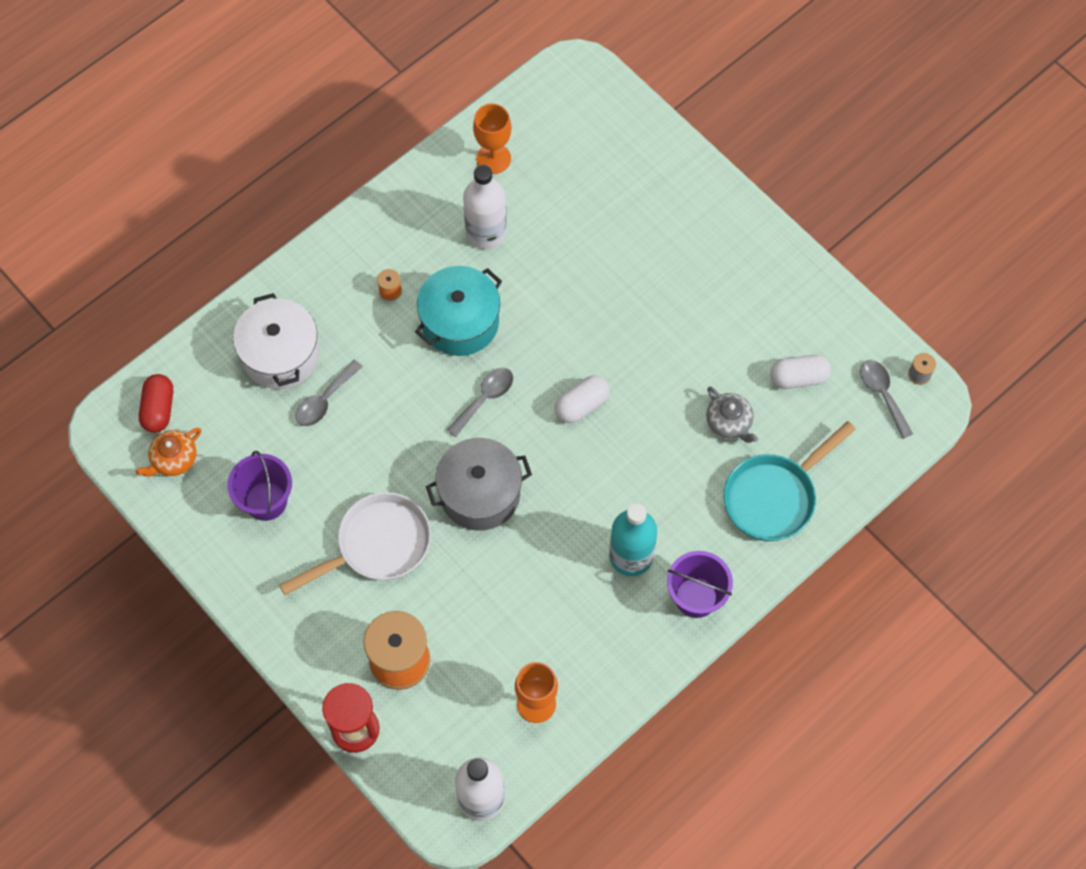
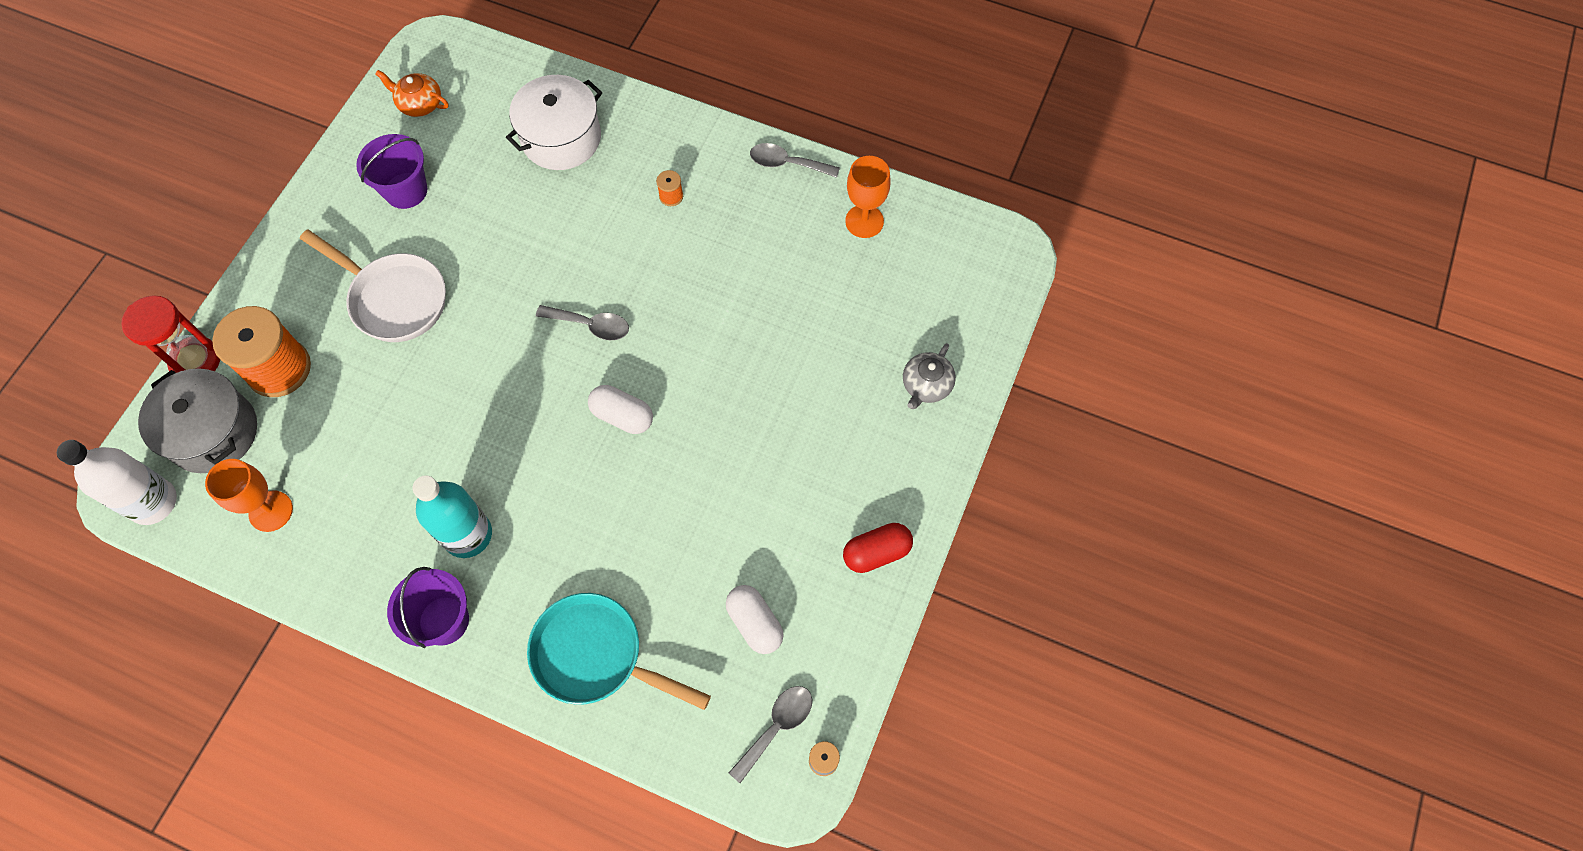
camera: 65 degrees right, 0 degrees up
red capsule [139,374,173,433] -> red capsule moved to [843,523,913,573]
grey spoon [295,360,363,426] -> grey spoon moved to [750,143,840,178]
turquoise pot [415,266,502,356] -> none
grey pot [426,438,532,531] -> grey pot moved to [138,368,257,473]
white bottle [463,165,507,249] -> none
grey teapot [706,386,758,443] -> grey teapot moved to [903,343,956,409]

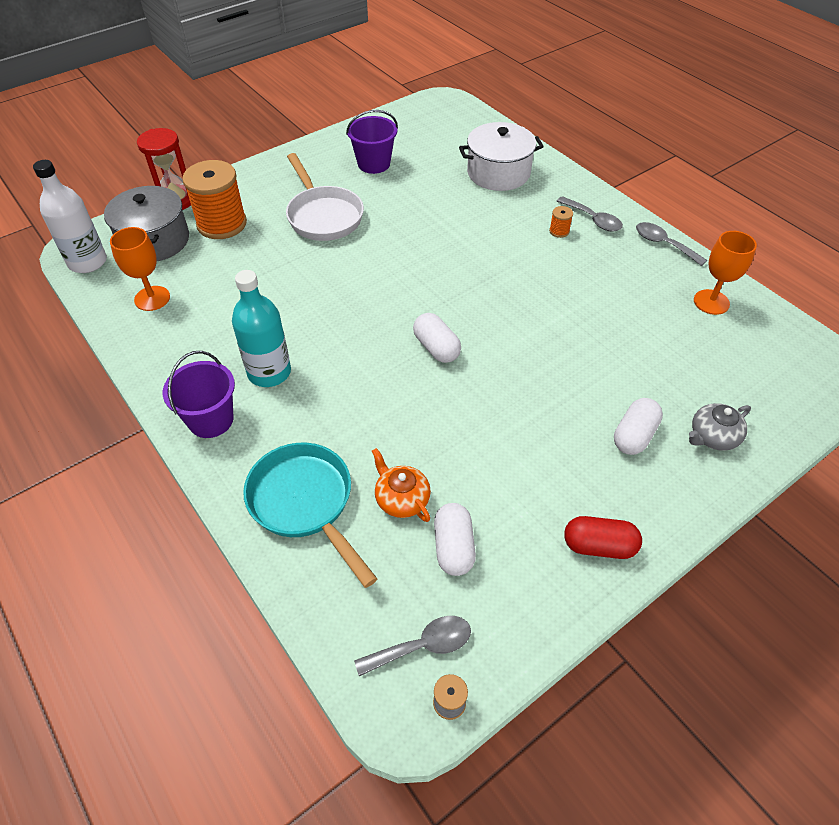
camera: 30 degrees right, 15 degrees down
orange teapot [375,70,449,117] -> orange teapot moved to [372,448,431,522]
grey spoon [536,305,629,340] -> grey spoon moved to [557,196,623,232]
none -> white capsule [614,398,663,455]

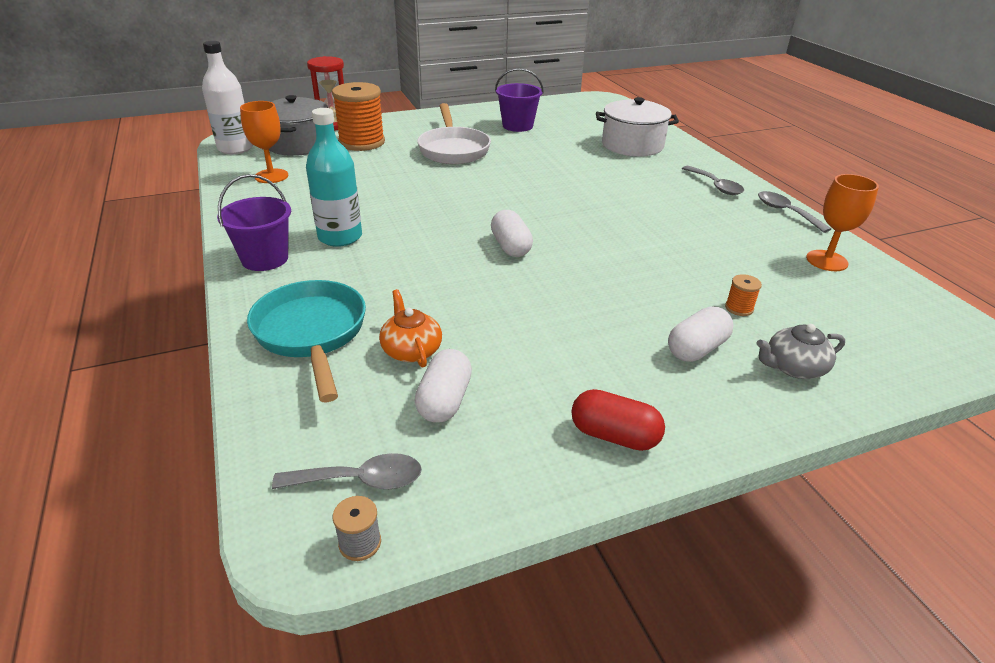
camera: 15 degrees right, 15 degrees down
orange spool [549,206,573,238] -> orange spool moved to [725,274,762,316]

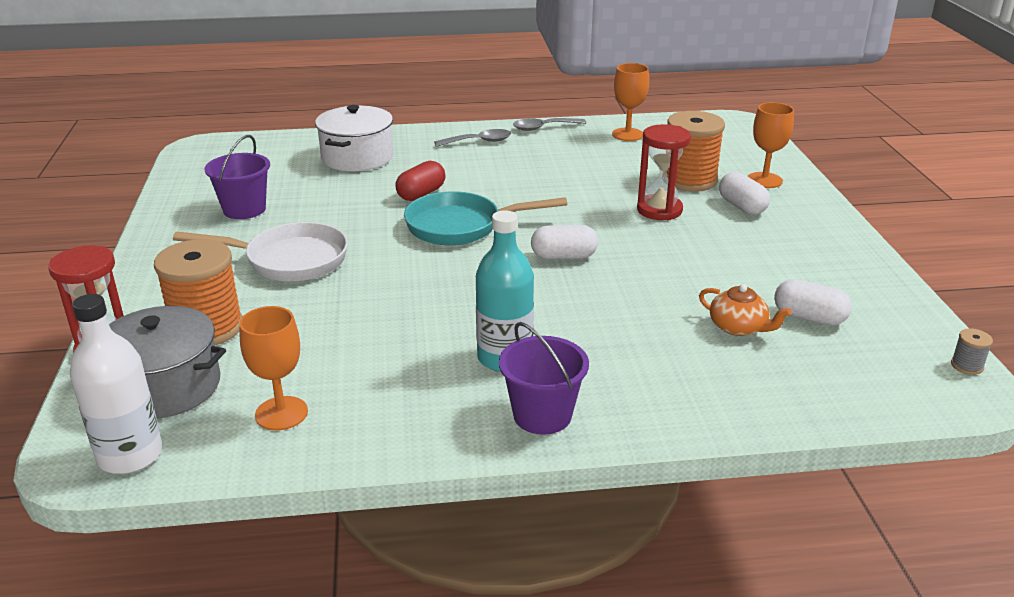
camera: 75 degrees left, 5 degrees down
turquoise pan [247,280,366,403] -> turquoise pan moved to [404,191,567,245]
grey spoon [272,453,422,489] -> none
orange teapot [379,289,442,368] -> orange teapot turned 135 degrees counterclockwise [699,284,791,336]
red capsule [571,389,665,451] -> red capsule moved to [395,161,446,201]
orange spool [725,274,762,316] -> orange spool [666,111,725,192], size x2.48
grey teapot [757,324,845,379] -> orange goblet [747,102,794,188]
none -> red hourglass [637,124,691,220]

